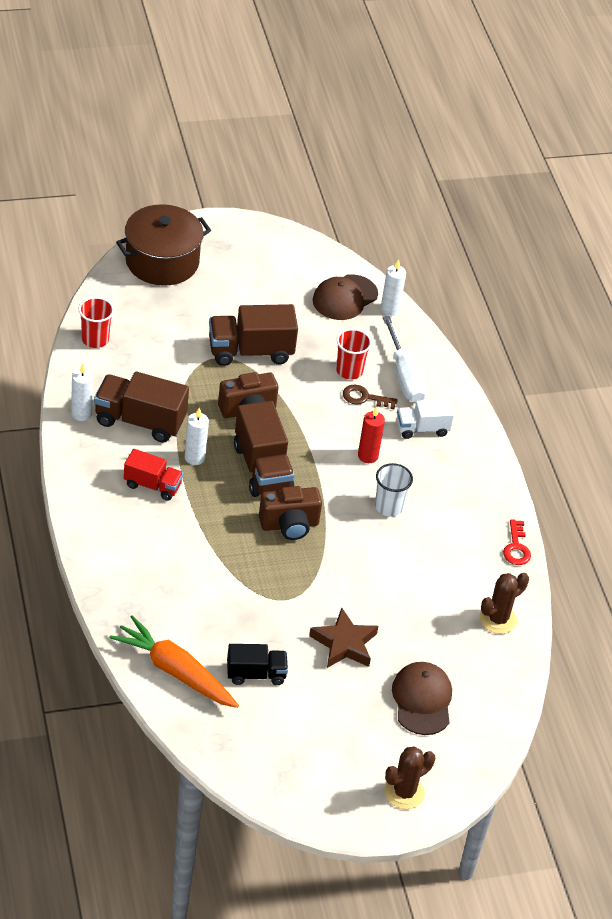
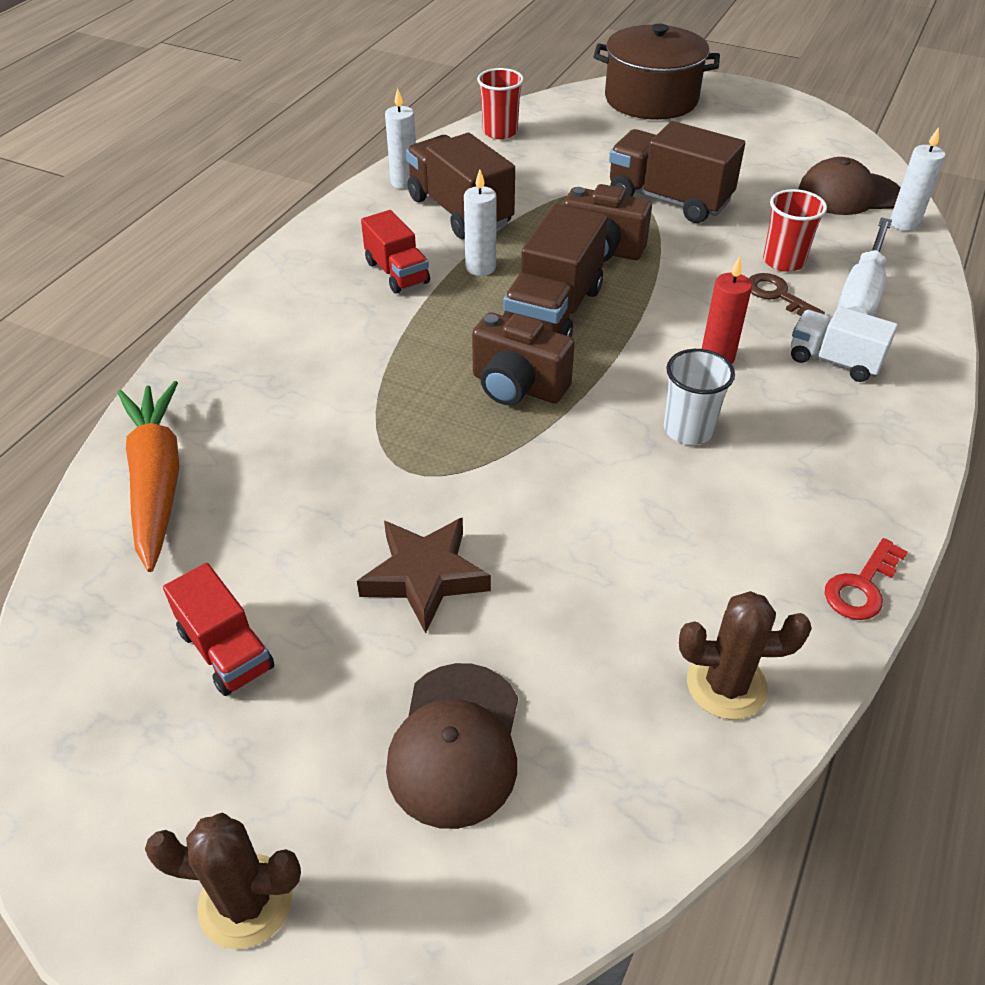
camera: 45 degrees right, 0 degrees up
black truck [227,644,288,685] -> none
brown cap [392,662,452,735] -> brown cap turned 150 degrees clockwise [386,663,518,829]
none -> red truck [163,563,275,696]

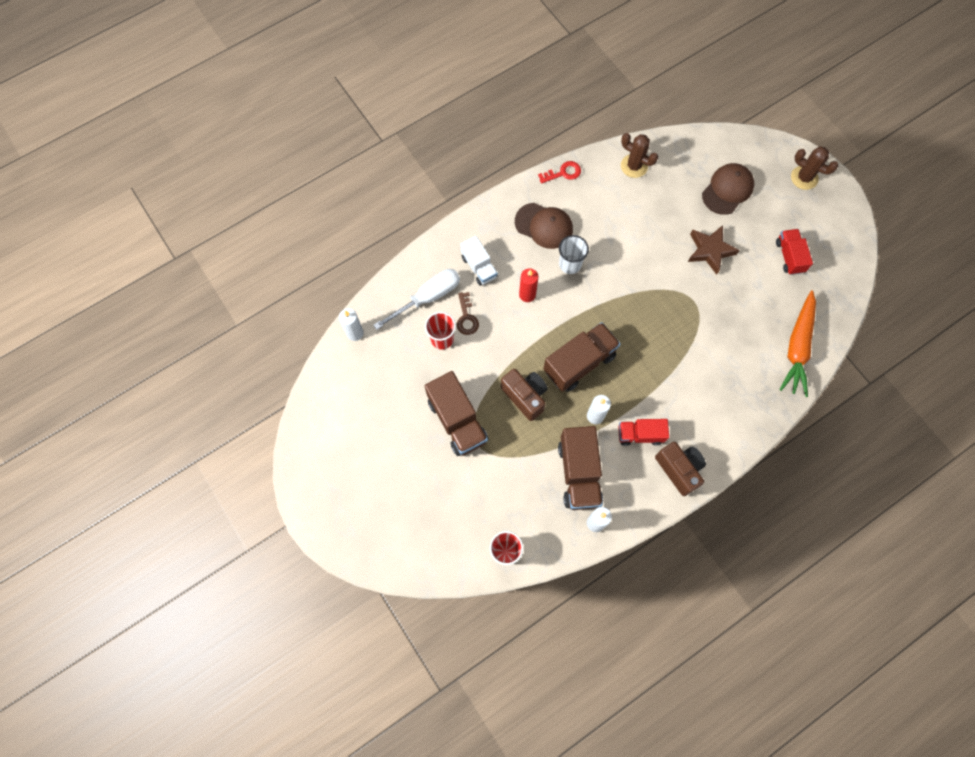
camera: 150 degrees left, 25 degrees up
red truck [361,210,430,294] -> red truck turned 90 degrees counterclockwise [618,419,669,446]
brown camera [472,312,575,405] -> brown camera moved to [655,442,706,496]
brown pot [593,24,720,120] -> none
brown cap [798,157,901,215] -> brown cap moved to [515,203,573,249]

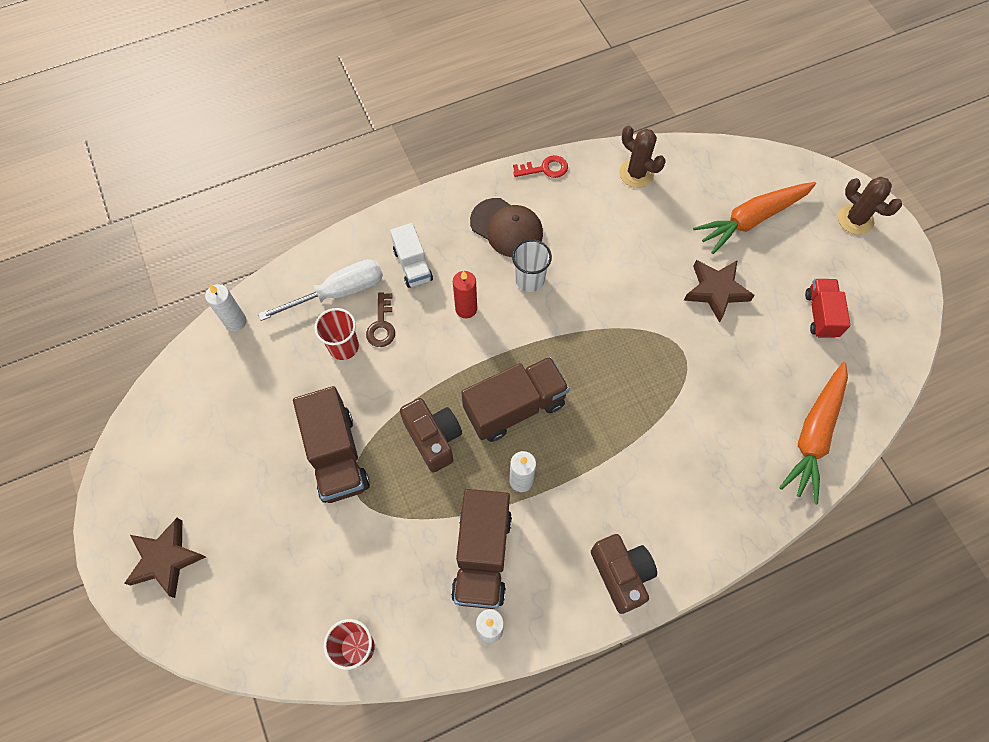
camera: 10 degrees right, 5 degrees down
red truck [618,419,669,446] -> none
brown cap [702,163,754,215] -> orange carrot [693,182,816,254]
none -> brown star [124,518,206,598]

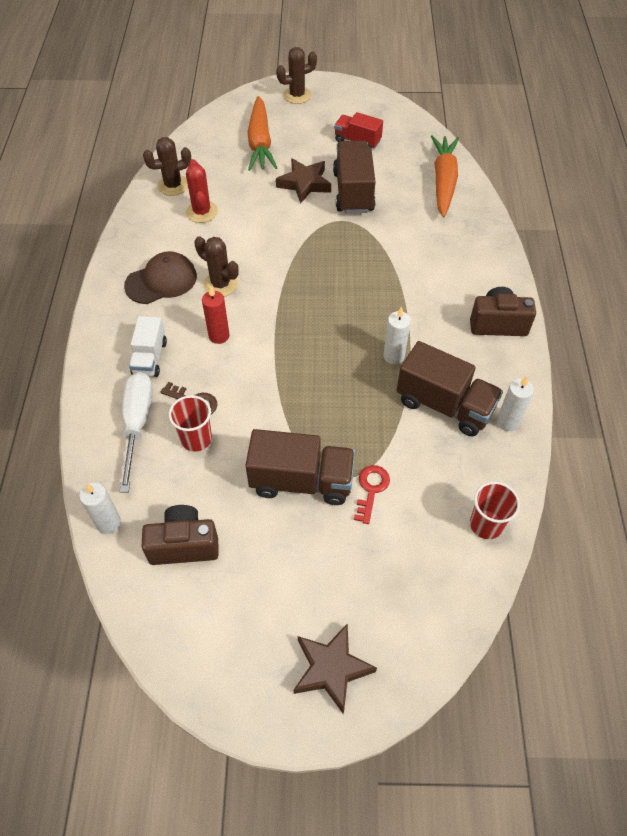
camera: 65 degrees left, 10 degrees down
white truck [390,223,433,288] -> white truck turned 90 degrees clockwise [129,316,167,377]
brown camera [400,398,462,473] -> brown camera moved to [142,505,219,565]
brown truck [461,356,570,442] -> brown truck moved to [333,141,376,214]
white cup [512,239,552,292] -> brown cactus [194,236,239,297]
red key [513,155,568,178] -> red key moved to [354,465,390,524]
orange carrot [779,362,848,504] -> orange carrot turned 135 degrees counterclockwise [431,135,459,217]
none -> red cactus [186,159,218,223]

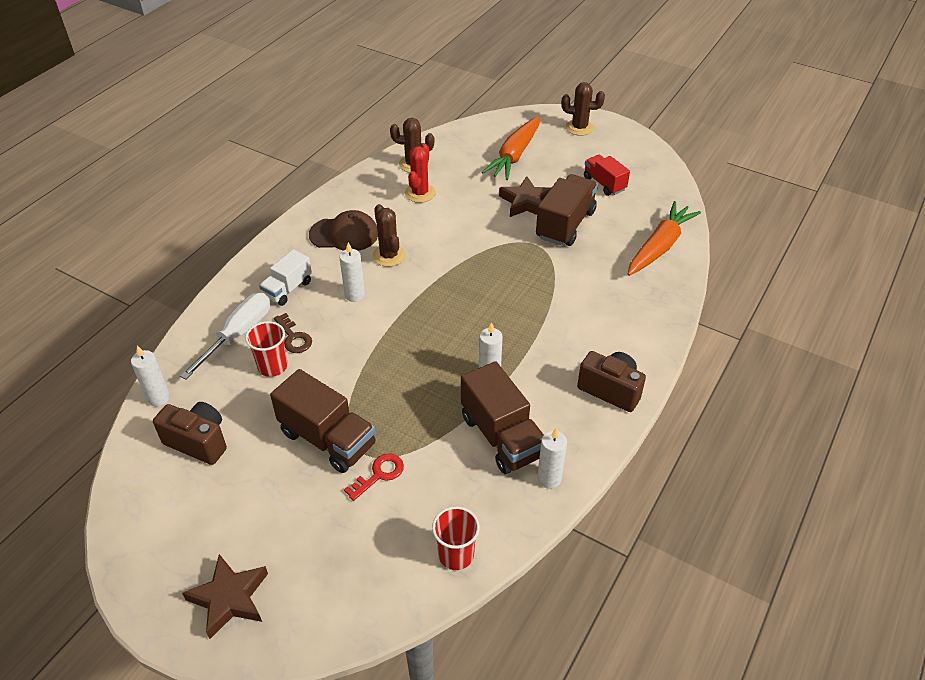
camera: 30 degrees right, 10 degrees down
red candle [202,286,230,344] -> white candle [339,242,365,302]

